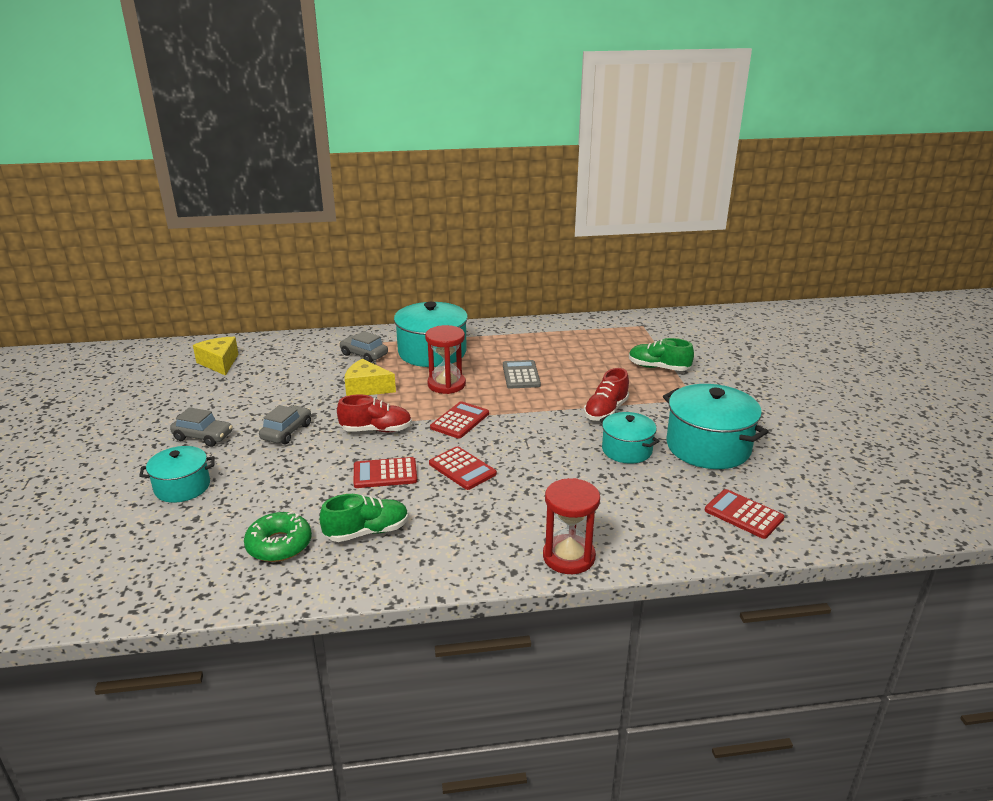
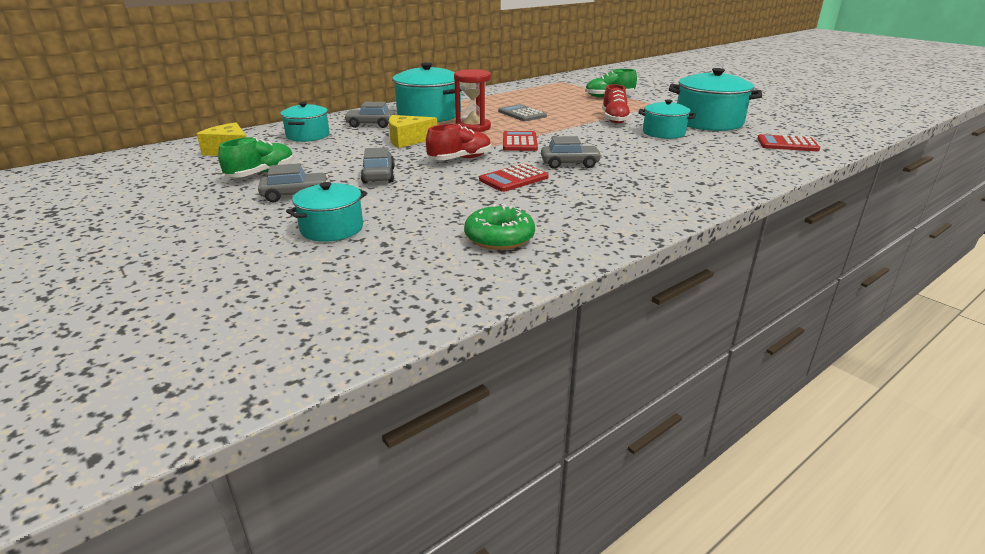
camera: 30 degrees left, 0 degrees up
green shoe [320,494,409,542] -> green shoe moved to [218,137,294,178]
red calculator [429,446,497,490] -> grey car [541,136,602,169]
red hourglass [543,478,600,574] -> none
none -> turquoise pot [281,102,330,142]

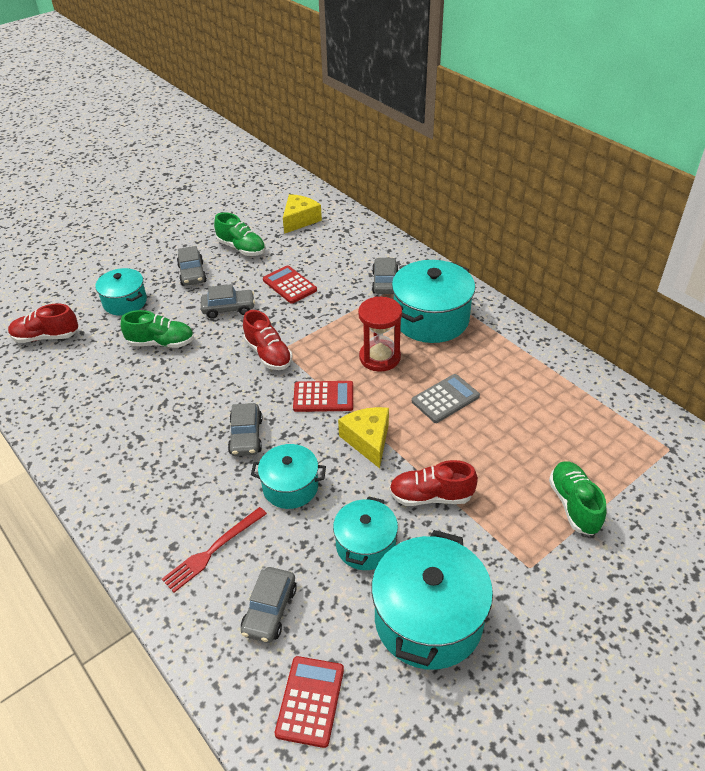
camera: 90 degrees right, 15 degrees up
turquoise pot [281,102,330,142] -> turquoise pot moved to [251,444,326,509]
yellow cheese [389,115,437,148] -> yellow cheese moved to [338,407,389,468]
green donut [464,204,535,250] -> none
red calculator [479,164,549,192] -> red calculator moved to [263,265,317,304]
none -> red shoe [8,304,78,343]
none -> green shoe [121,310,194,348]
none -> red fork [162,507,267,592]
none -> grey car [241,567,297,643]

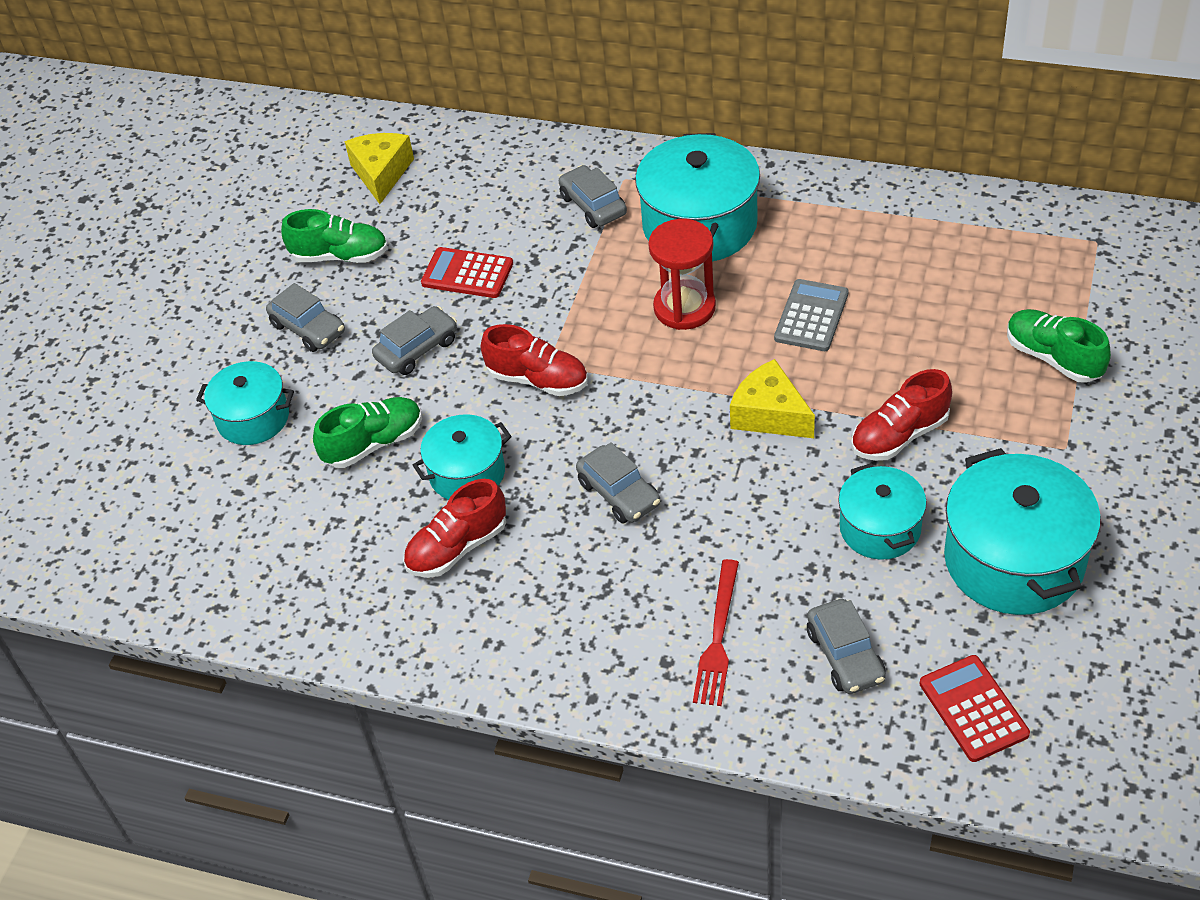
camera: 30 degrees left, 5 degrees up
red shoe [8,304,78,343] -> red shoe moved to [403,479,506,578]
turquoise pot [251,444,326,509] -> turquoise pot moved to [413,414,512,500]
red calculator [293,381,353,412] -> none

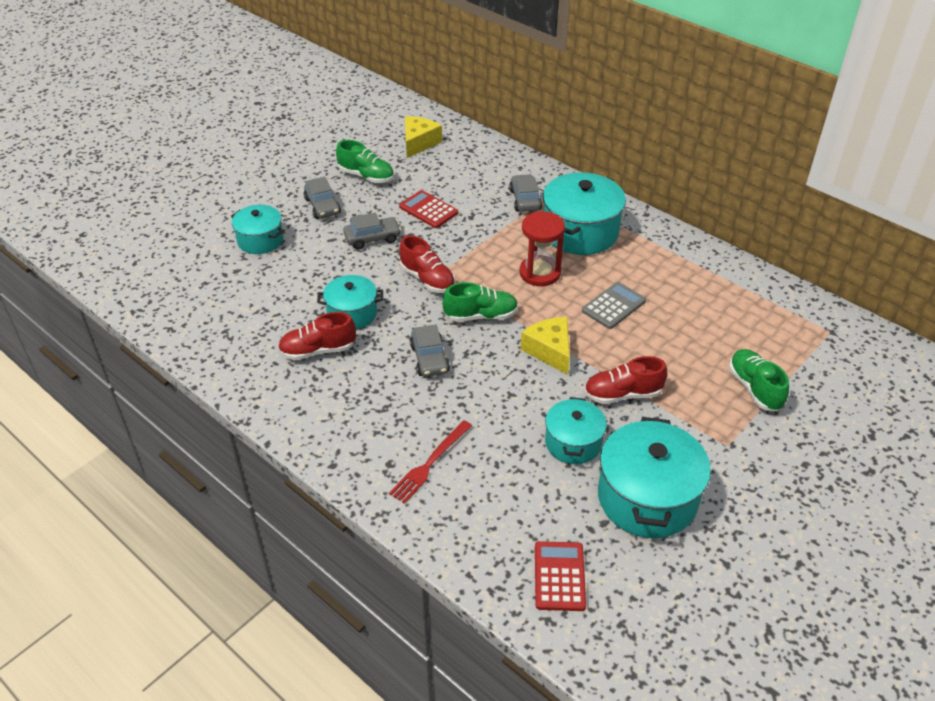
camera: 20 degrees right, 5 degrees down
green shoe [313,397,422,468] -> green shoe moved to [442,282,518,322]
grey car [807,599,886,694] -> none

